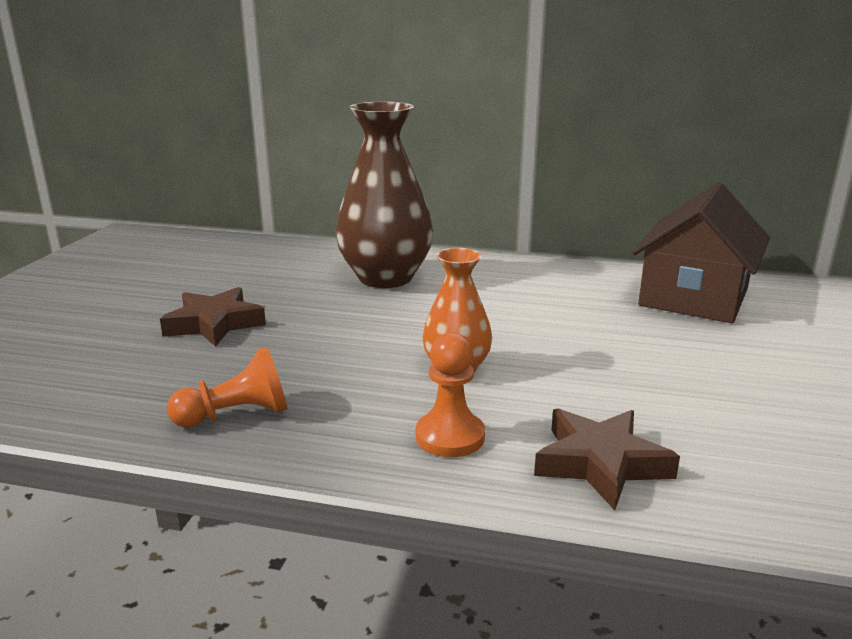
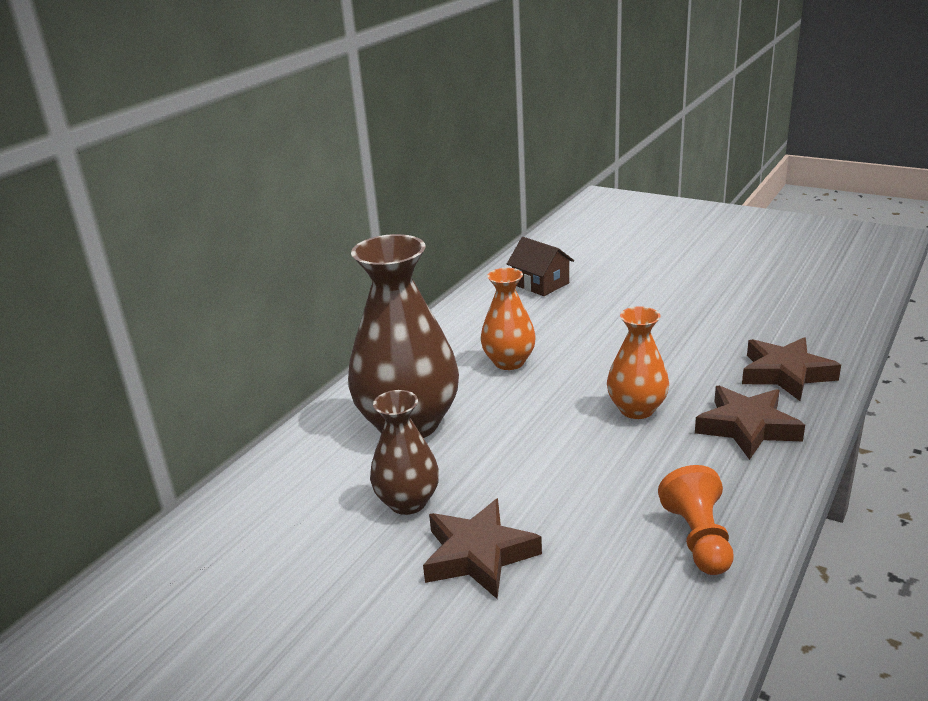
camera: 70 degrees left, 5 degrees up
orange pawn [416,333,485,457] -> brown star [695,386,805,460]
brown house [632,183,770,323] -> brown house [507,237,574,296], size x0.52
none -> brown vase [370,390,439,515]
none -> orange vase [480,268,536,370]

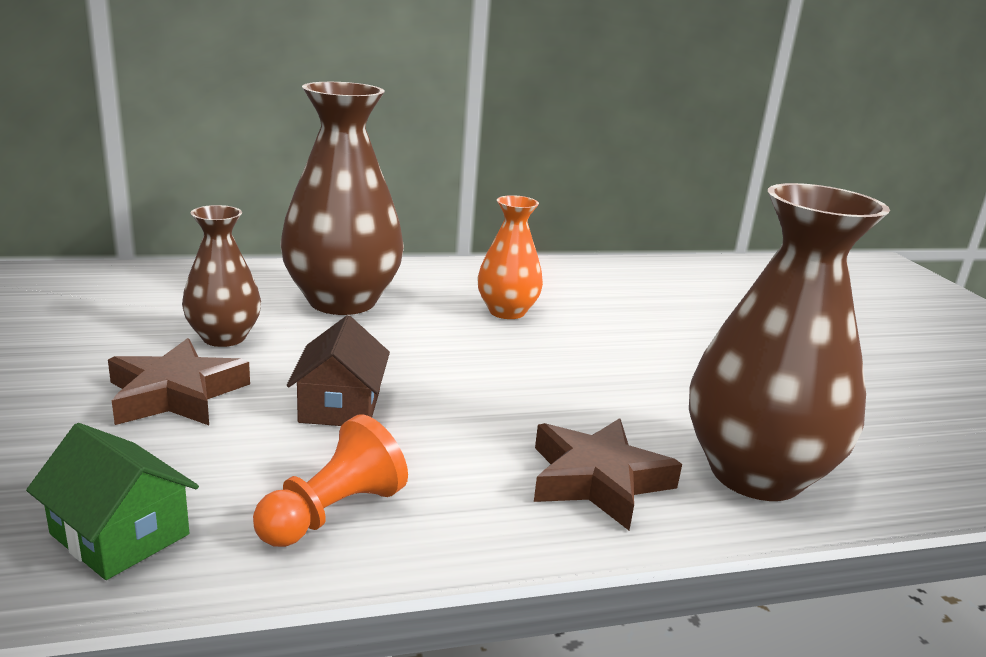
camera: 40 degrees right, 5 degrees down
brown house [507,237,574,296] -> brown house moved to [287,315,390,426]
orange vase [607,306,669,419] -> none
brown star [742,337,841,401] -> brown vase [689,183,890,501]
none -> green house [26,423,199,580]

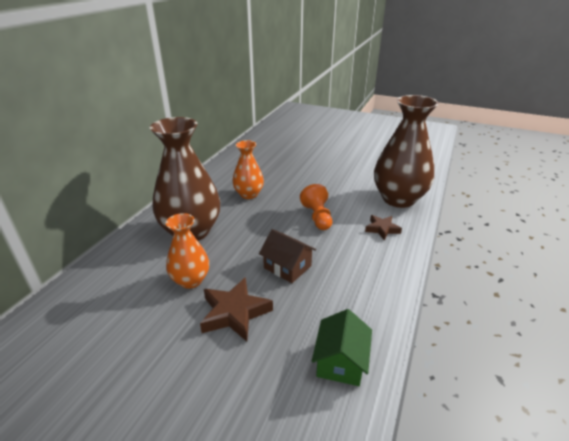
camera: 50 degrees left, 10 degrees up
green house [26,423,199,580] -> green house turned 60 degrees counterclockwise [312,309,372,386]
brown vase [182,205,261,347] -> orange vase [166,213,209,289]
orange pawn [253,414,408,547] -> orange pawn moved to [300,184,332,230]
brown star [534,418,682,530] -> brown star [365,215,402,240], size x0.62

